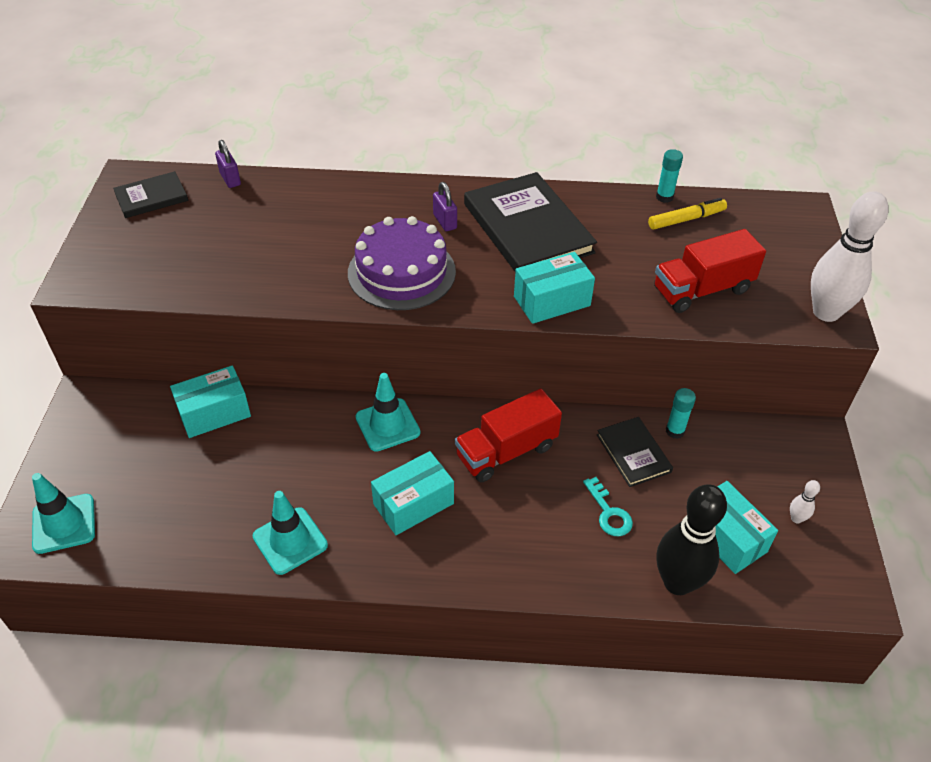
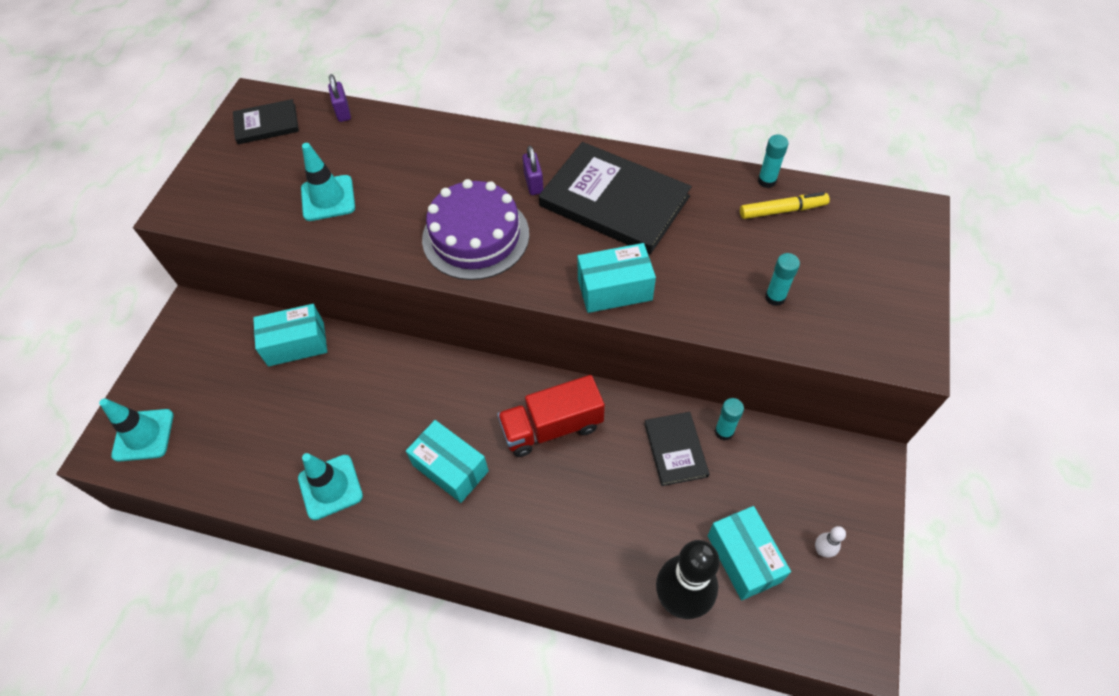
camera: 15 degrees right, 10 degrees up
turquoise traffic cone [356,373,420,452] -> turquoise traffic cone moved to [301,143,355,221]
turquoise box [371,451,454,535] -> turquoise box turned 60 degrees clockwise [406,420,489,503]
black book [464,172,597,272] -> black book turned 45 degrees counterclockwise [539,142,692,254]
turquoise key [583,477,633,536] -> none
red truck [654,229,766,313] -> turquoise glue stick [765,253,800,306]
white bowling pin [811,191,889,322] -> none

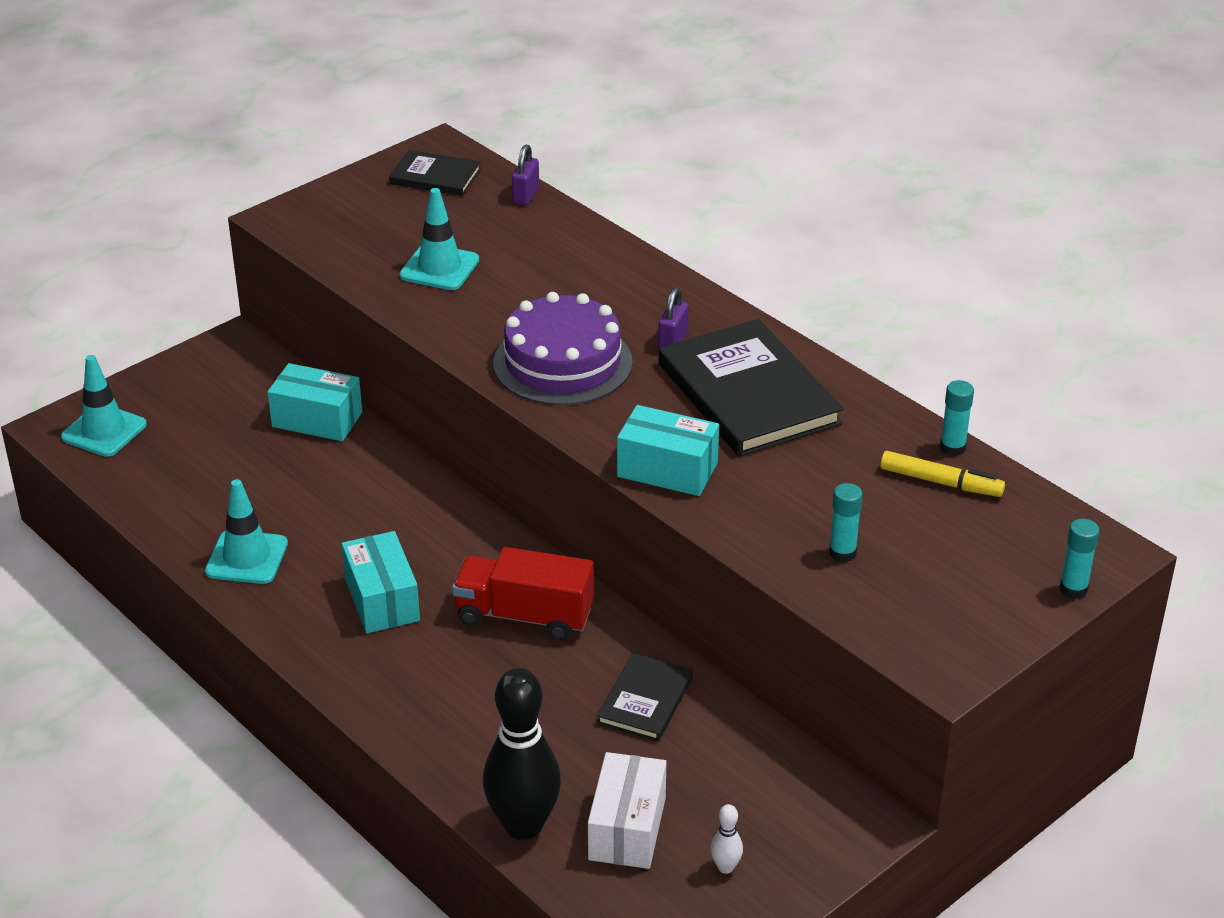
camera: 30 degrees right, 20 degrees down
turquoise box [707,506,791,600] -> white box [588,752,666,869]
turquoise glue stick [715,398,744,441] -> turquoise glue stick moved to [1060,519,1100,599]

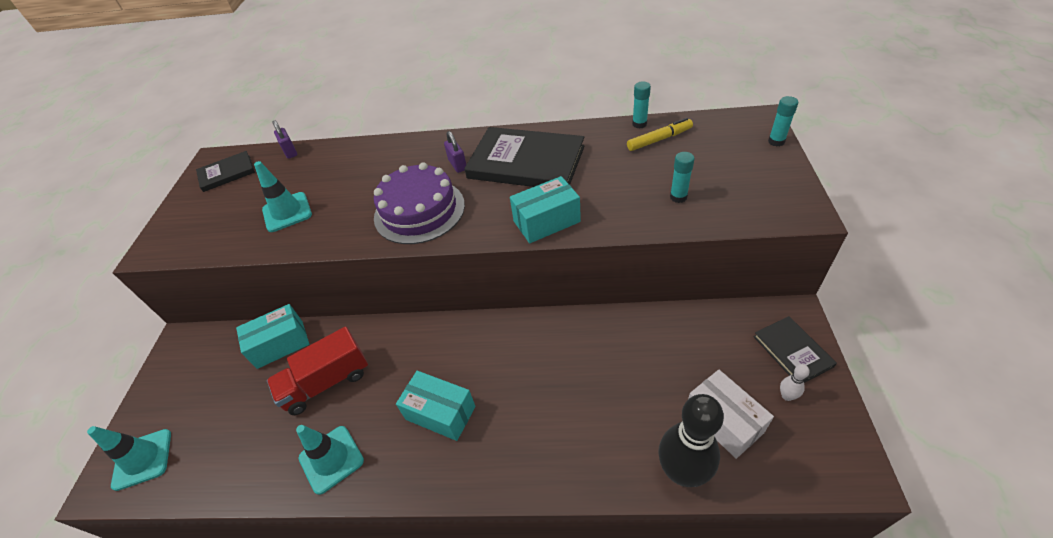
camera: 40 degrees left, 10 degrees up
red truck [452,547,594,641] -> red truck moved to [267,327,368,415]
black book [597,653,693,741] -> black book moved to [753,316,837,383]

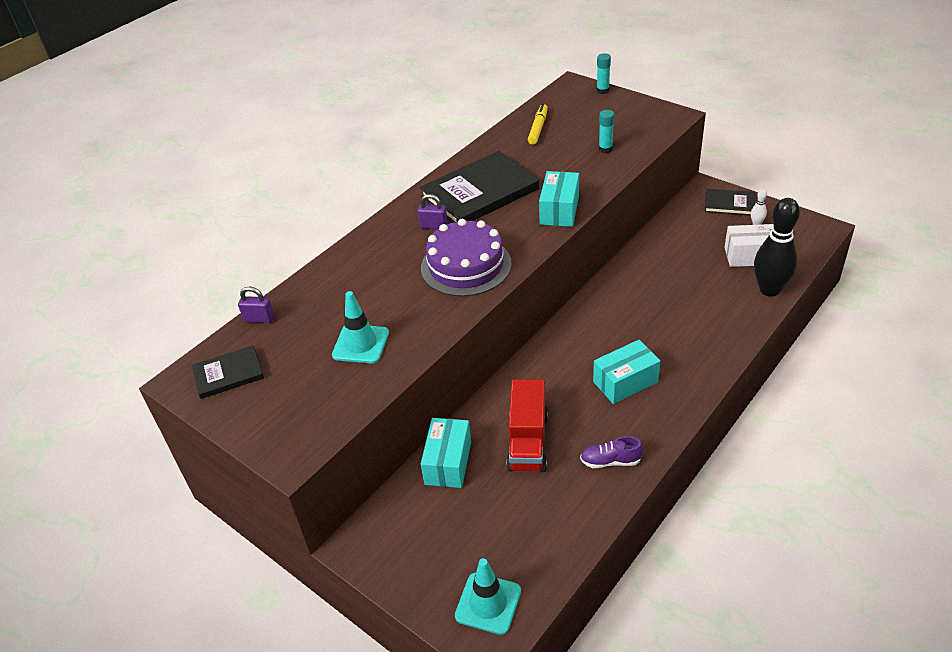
camera: 55 degrees left, 5 degrees down
black book [196,151,255,192] -> black book turned 60 degrees clockwise [192,345,264,399]
turquoise traffic cone [296,425,364,495] -> purple shoe [580,436,643,468]
turquoise glue stick [632,81,651,129] -> none

